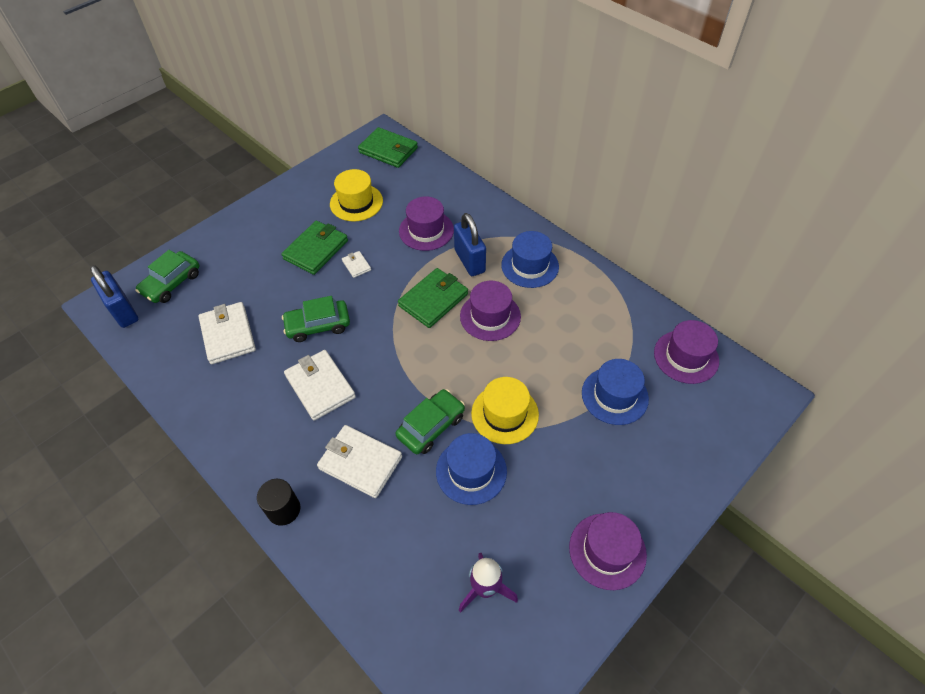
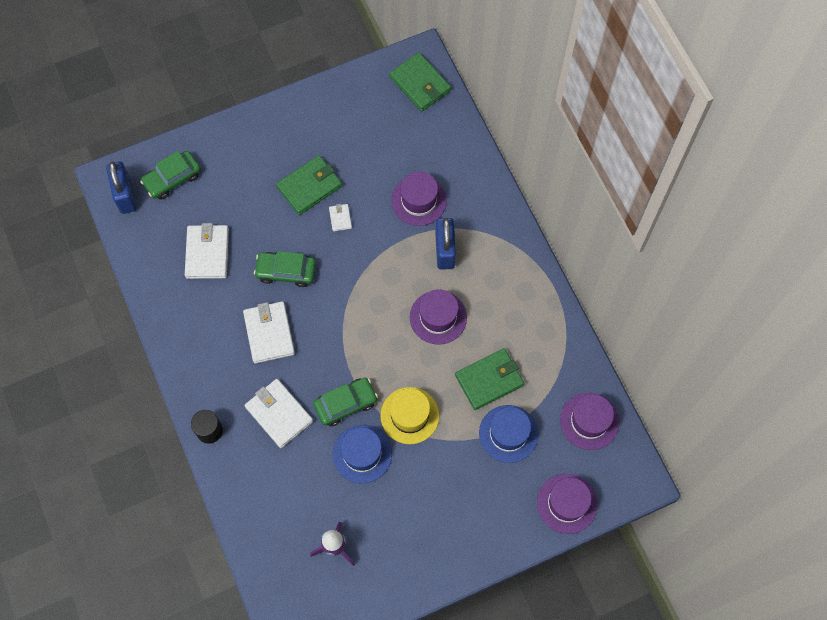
camera: 20 degrees right, 15 degrees up
yellow hat [330,169,383,222] -> none
green wallet [398,268,468,328] -> green wallet moved to [455,348,524,410]
blue hat [501,231,559,288] -> none
purple hat [569,512,647,590] -> purple hat moved to [537,474,597,534]

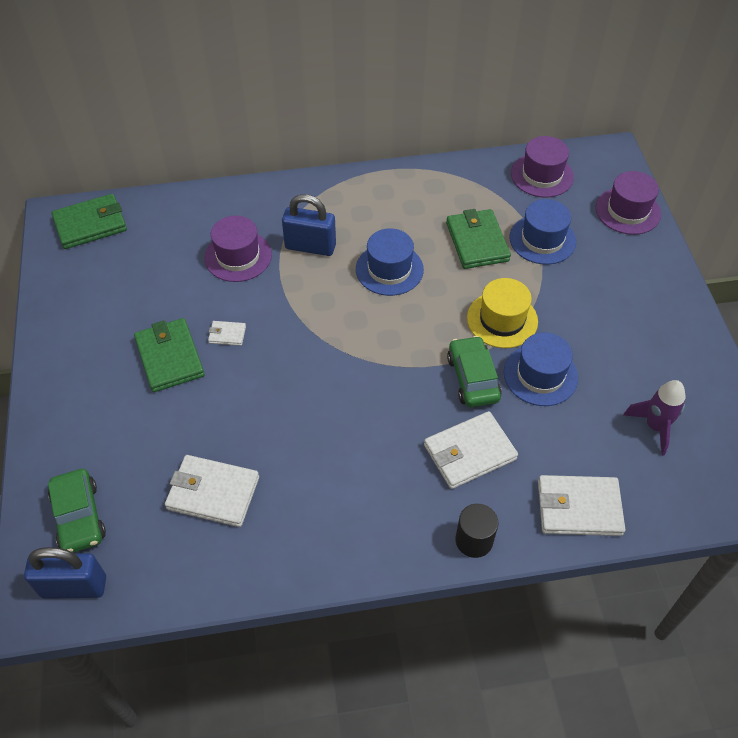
camera: 75 degrees left, 15 degrees down
white wallet [243,301,295,363] -> white wallet moved to [538,475,625,536]
green car [254,251,316,287] -> none
purple hat [410,289,467,345] -> blue hat [356,229,424,296]

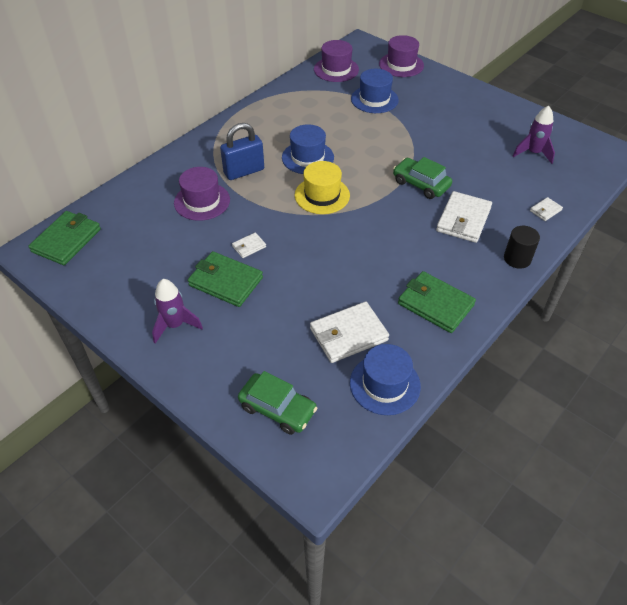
camera: 40 degrees left, 5 degrees down
blue padlock [24,547,106,599] -> none
green wallet [446,209,511,269] -> green wallet moved to [398,271,476,333]
yellow hat [467,278,538,348] -> yellow hat moved to [295,161,350,214]
blue hat [504,333,578,406] -> blue hat moved to [350,344,421,415]
white wallet [538,475,625,536] -> white wallet [530,197,563,221], size x0.48
none -> purple rocket [152,279,203,344]

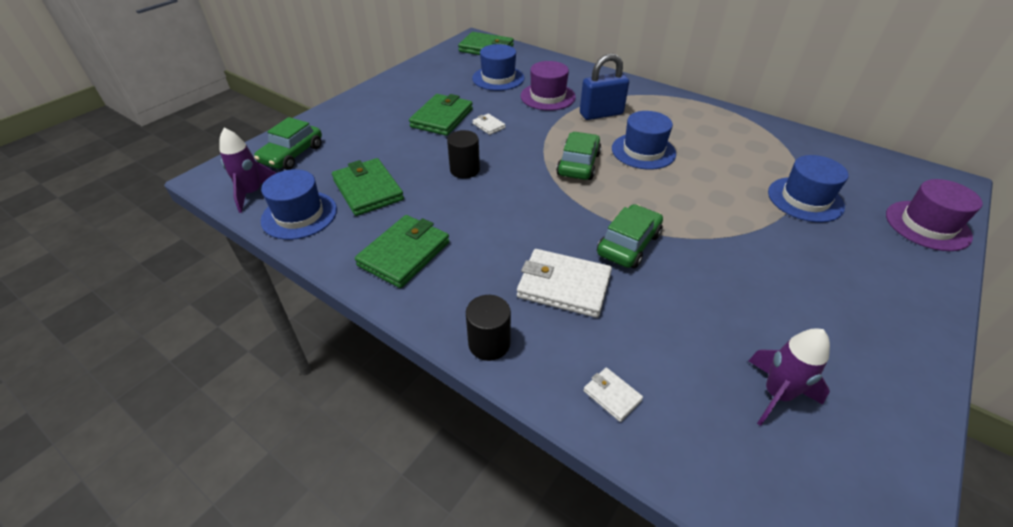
camera: 85 degrees right, 5 degrees down
purple rocket [152,279,203,344] -> purple rocket moved to [219,128,276,213]
blue padlock [220,123,264,180] -> blue padlock turned 75 degrees counterclockwise [580,53,629,120]
yellow hat [295,161,350,214] -> green car [556,132,601,180]
white wallet [310,302,389,363] -> green wallet [332,158,404,216]
purple hat [314,40,359,82] -> none
none -> black cylinder [447,130,480,179]
none -> blue hat [472,44,524,91]

